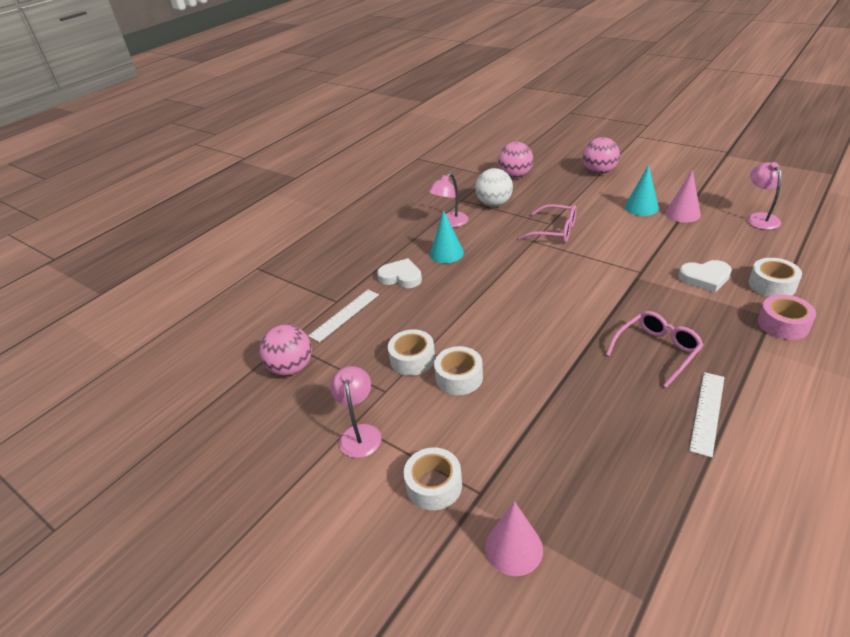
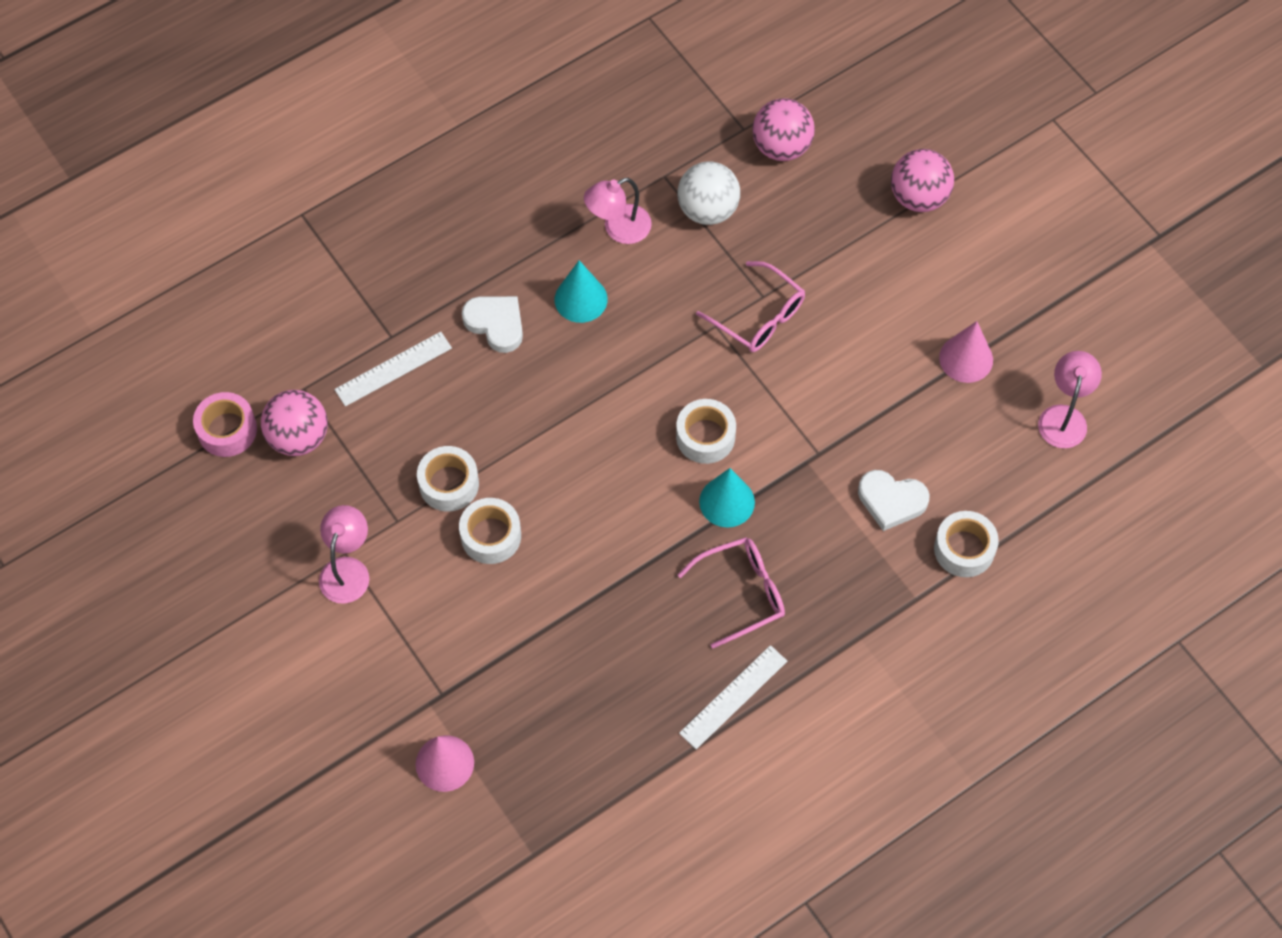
camera: 15 degrees right, 25 degrees up
white tape [404,447,462,510] -> white tape moved to [676,399,736,464]
turquoise cone [625,165,659,216] -> turquoise cone moved to [699,468,755,528]
pink tape [758,294,816,340] -> pink tape moved to [193,392,257,457]

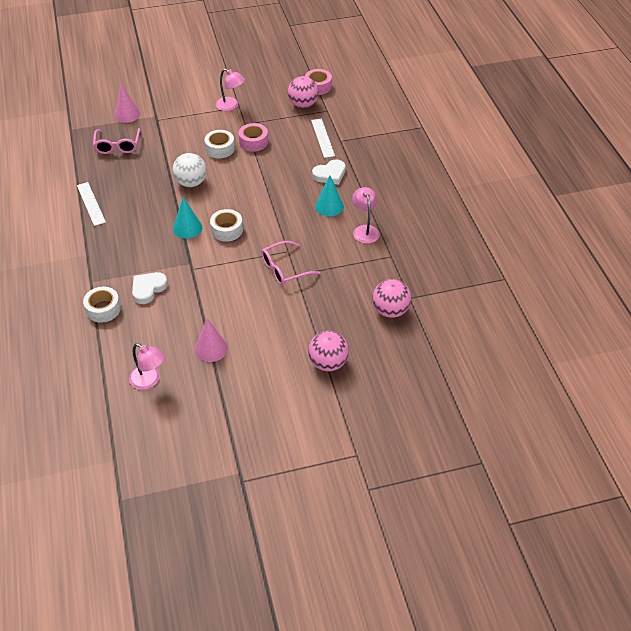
camera: 110 degrees right, 15 degrees down
white tape [417,446,479,512] -> pink tape [239,123,268,152]
white ball [677,161,740,225] -> white ball moved to [173,153,207,187]
pink glasses [678,537,785,648] -> pink glasses moved to [93,128,140,154]

